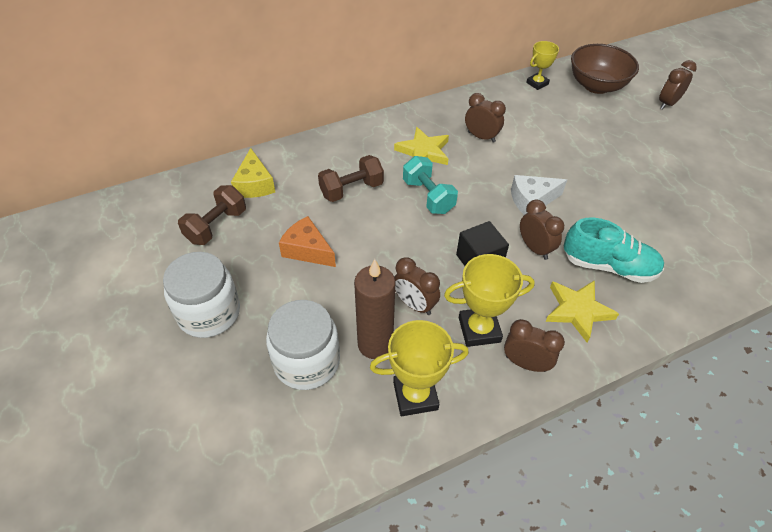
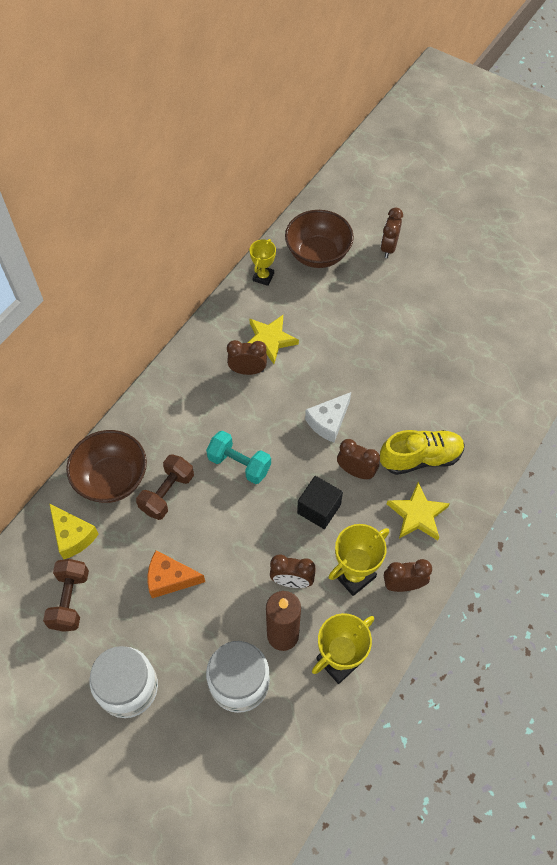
camera: 30 degrees left, 10 degrees up
yellow star [394,127,449,165] -> yellow star moved to [248,315,299,364]
turquoise shoe [564,218,664,283] -> yellow shoe [380,430,465,475]
none -> brown bowl [66,430,147,503]

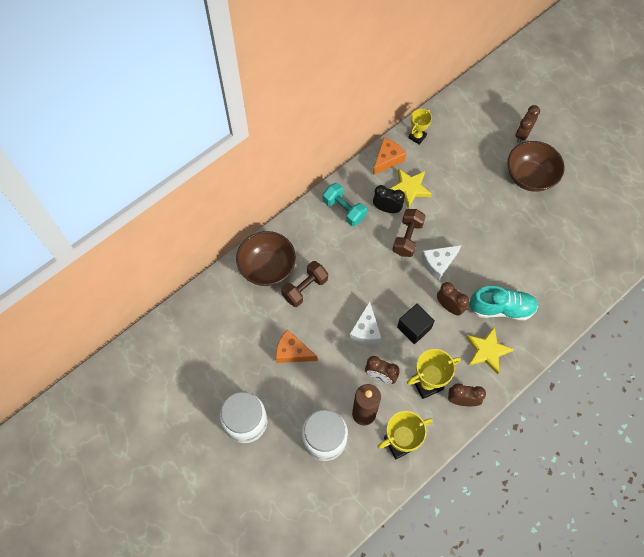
camera: 15 degrees right, 5 degrees up
brown dumbbell [43,559,89,632] -> brown dumbbell moved to [393,209,426,257]
yellow cheese [49,503,99,559] -> none
turquoise dumbbell [206,431,271,484] -> turquoise dumbbell moved to [323,183,367,226]
brown clock [227,340,267,375] -> black clock [373,185,405,213]
brown bowl [285,210,354,268] -> brown bowl moved to [508,141,565,192]
yellow shoe [380,430,465,475] -> turquoise shoe [469,286,538,320]
none -> white cheese [349,301,381,344]
none -> orange cheese [373,138,406,175]

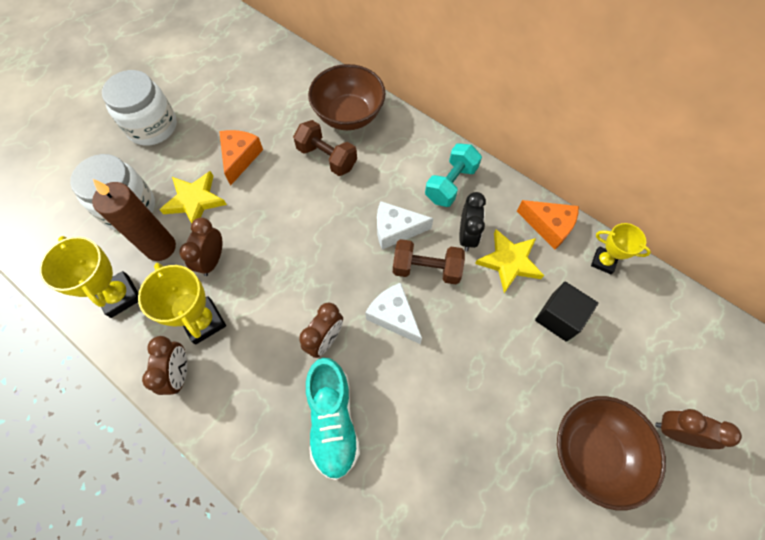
camera: 80 degrees right, 0 degrees up
white cheese [349,301,381,344] -> white cheese moved to [377,201,434,250]
black cube [397,304,435,344] -> black cube moved to [535,282,598,342]
yellow star [466,327,514,374] -> yellow star moved to [160,171,227,223]

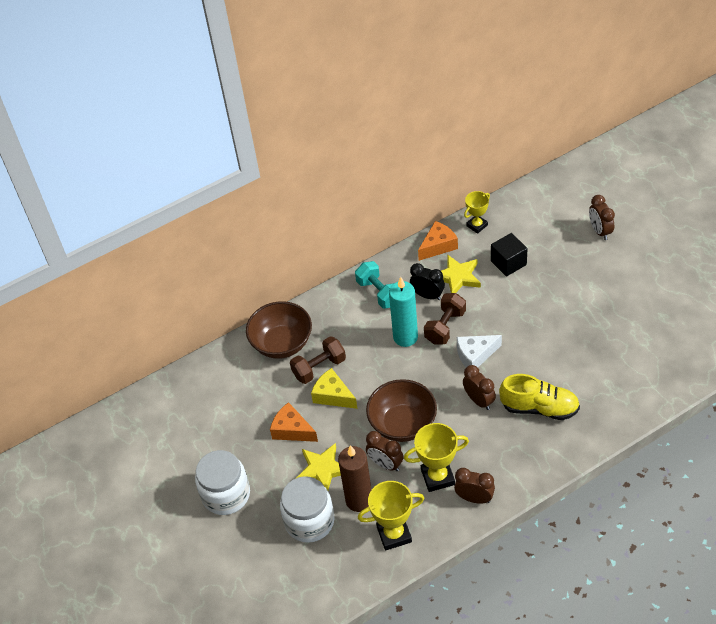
camera: 65 degrees left, 15 degrees down
turquoise shoe [306,358,360,480] -> yellow shoe [499,374,580,420]
white cheese [377,201,434,250] -> turquoise candle [389,277,418,347]
brown bowl [557,396,666,510] -> brown bowl moved to [366,379,437,442]
brown clock [655,409,742,449] -> brown clock turned 60 degrees counterclockwise [589,195,615,240]
none -> yellow cheese [311,368,357,409]

